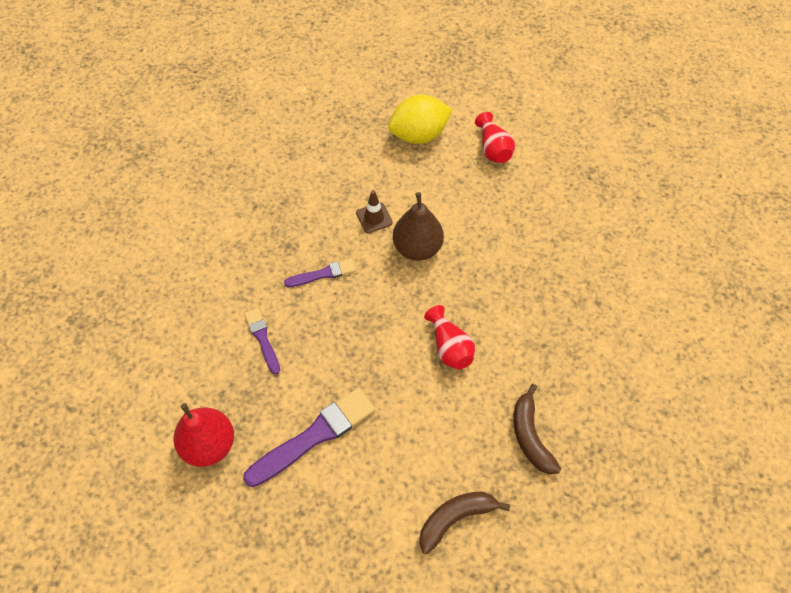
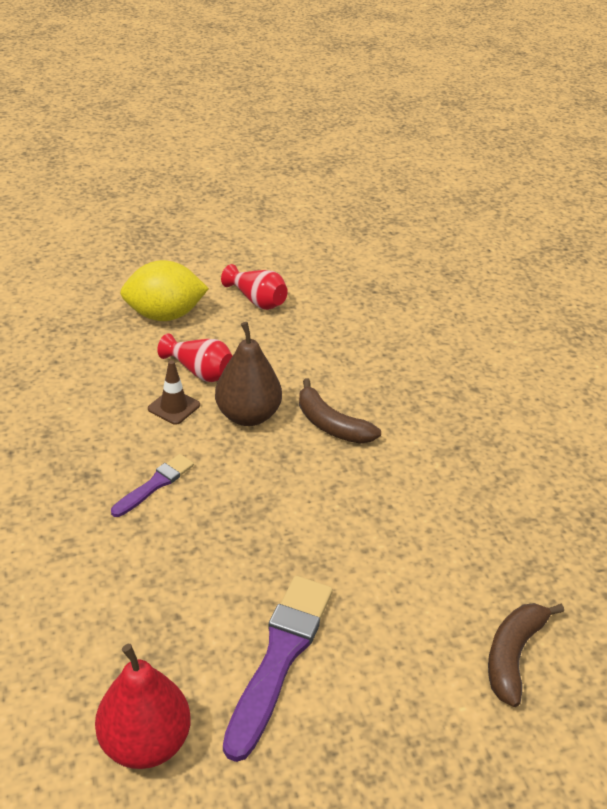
camera: 35 degrees left, 20 degrees down
purple brush [244,308,280,374] -> none
yellow lemon [388,95,452,144] -> yellow lemon turned 45 degrees clockwise [120,260,209,321]
red vase [424,305,475,369] -> red vase moved to [158,333,233,382]
brown banana [513,384,561,474] -> brown banana moved to [299,379,381,444]

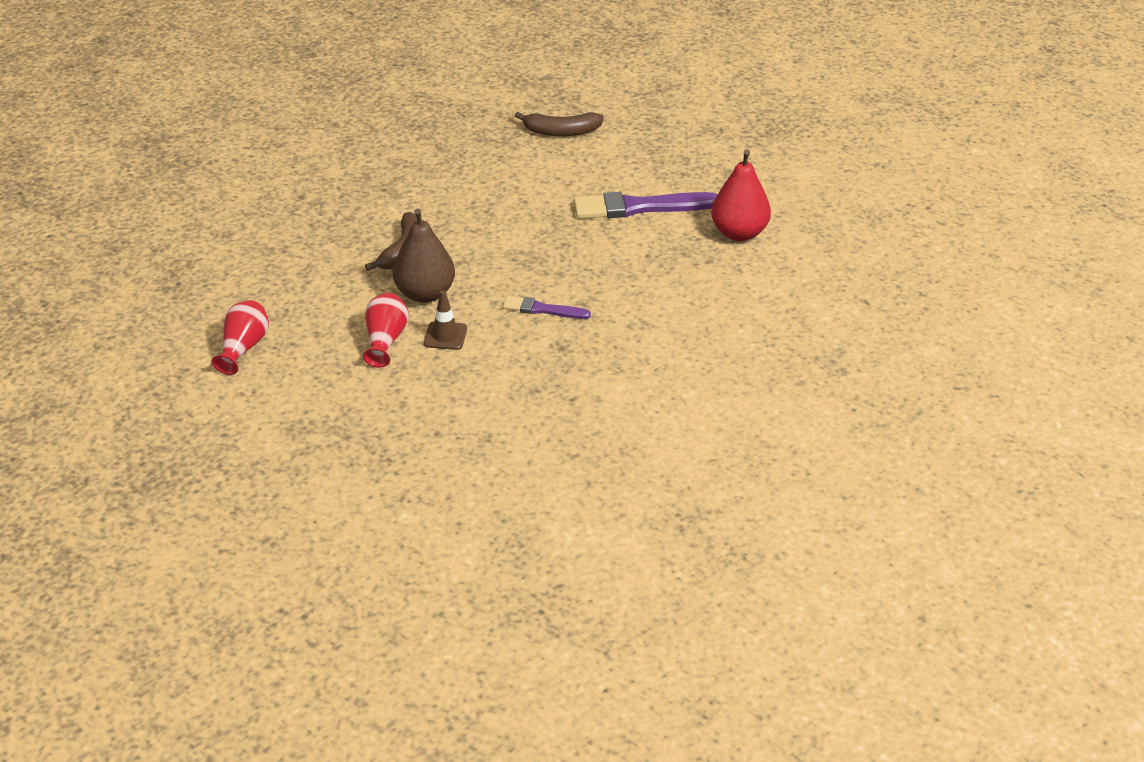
camera: 115 degrees left, 0 degrees up
yellow lemon [120,260,209,321] -> none

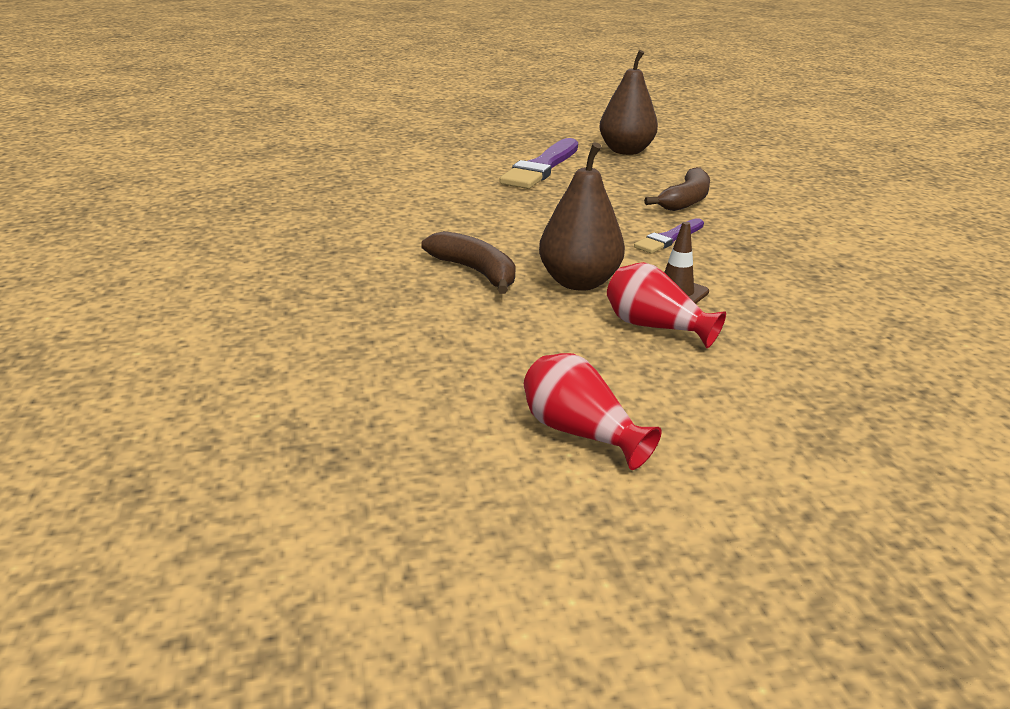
camera: 60 degrees left, 10 degrees down
brown banana [515,112,604,136] -> brown banana moved to [644,167,710,211]
red pear [711,149,771,241] -> brown pear [599,50,658,155]

